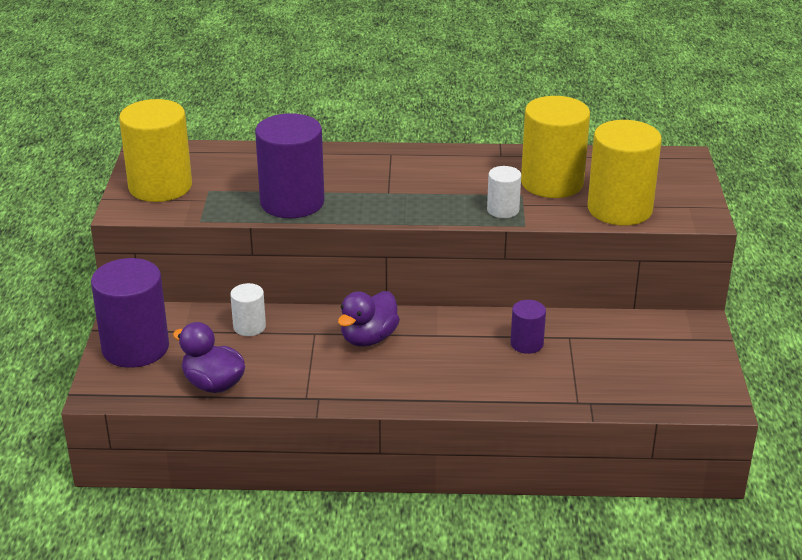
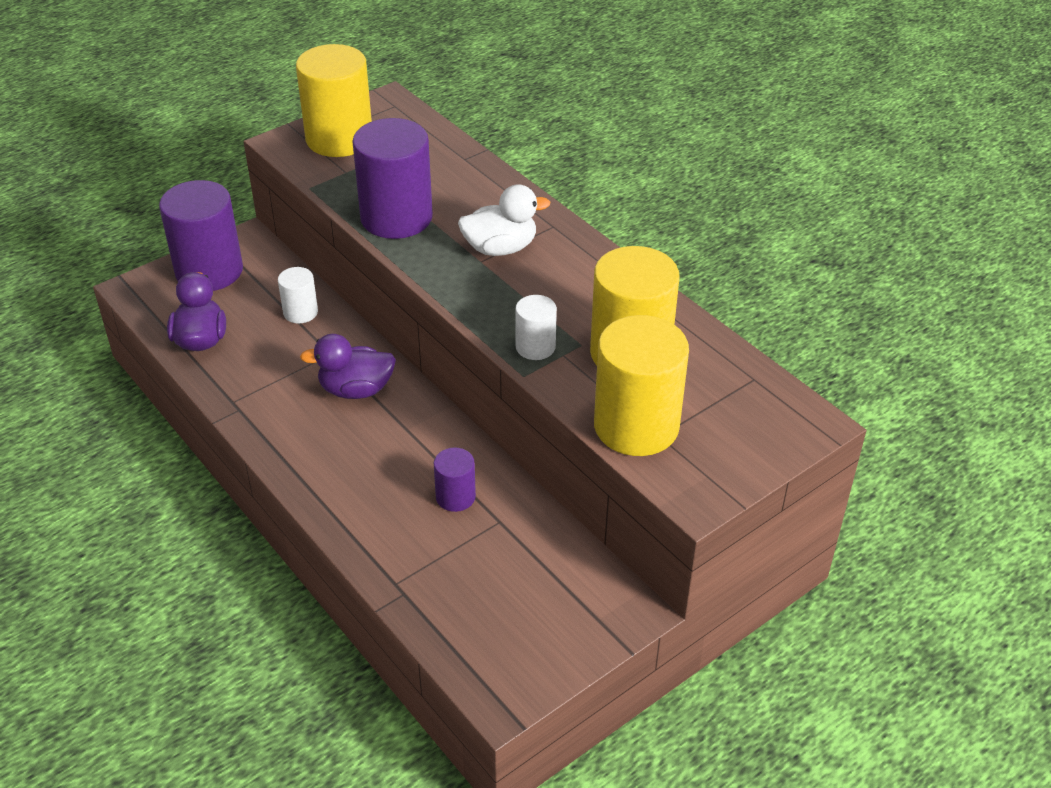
camera: 50 degrees right, 10 degrees up
none -> white duck [458,184,550,256]

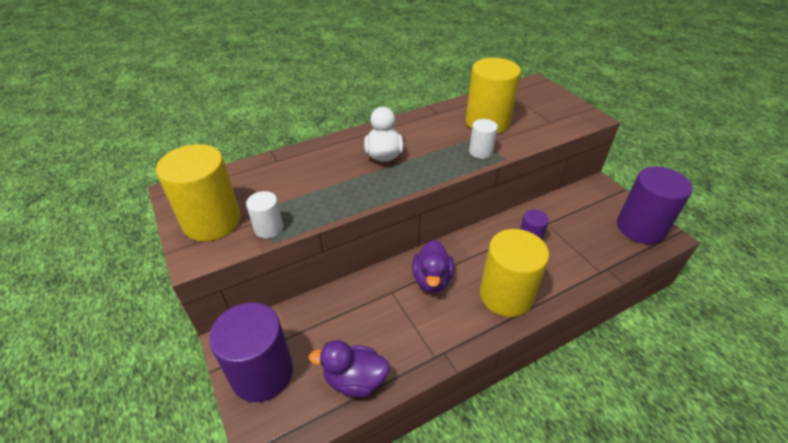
camera: 80 degrees left, 0 degrees up
white cylinder [278,267,318,323] -> white cylinder moved to [246,191,283,239]
purple cylinder [352,118,433,239] -> purple cylinder moved to [617,167,693,244]
yellow cylinder [594,315,689,456] -> yellow cylinder moved to [480,229,549,317]

